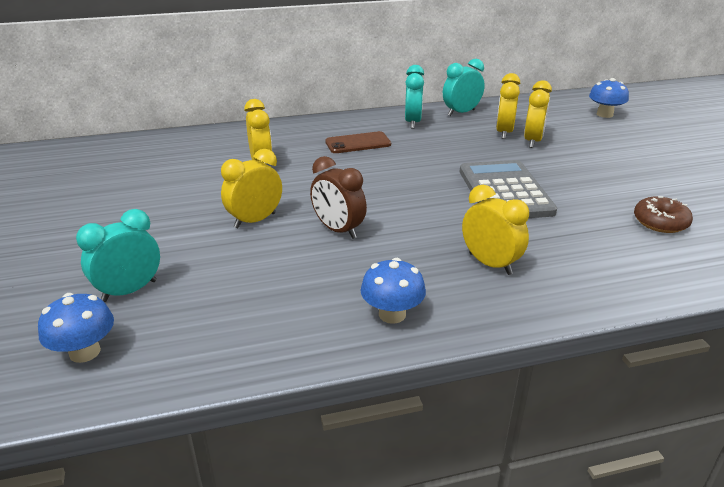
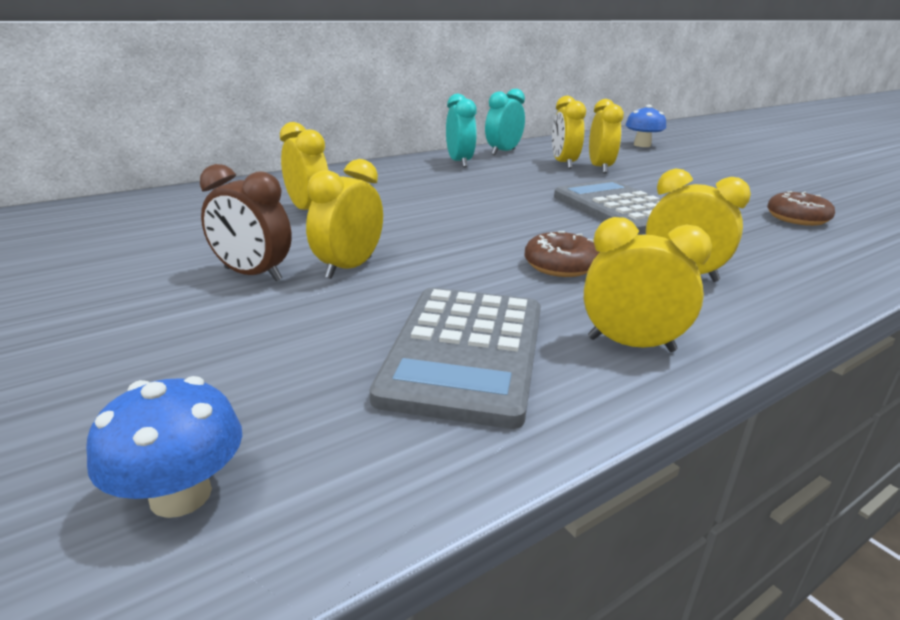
camera: 20 degrees left, 5 degrees down
turquoise clock [76,209,160,302] -> none
brown clock [310,156,367,239] -> brown clock moved to [200,164,292,281]
brown phone [325,131,391,153] -> none
blue mushroom [361,258,426,324] -> yellow clock [584,217,712,352]
none -> grey calculator [370,287,541,429]
none -> brown donut [525,231,599,277]

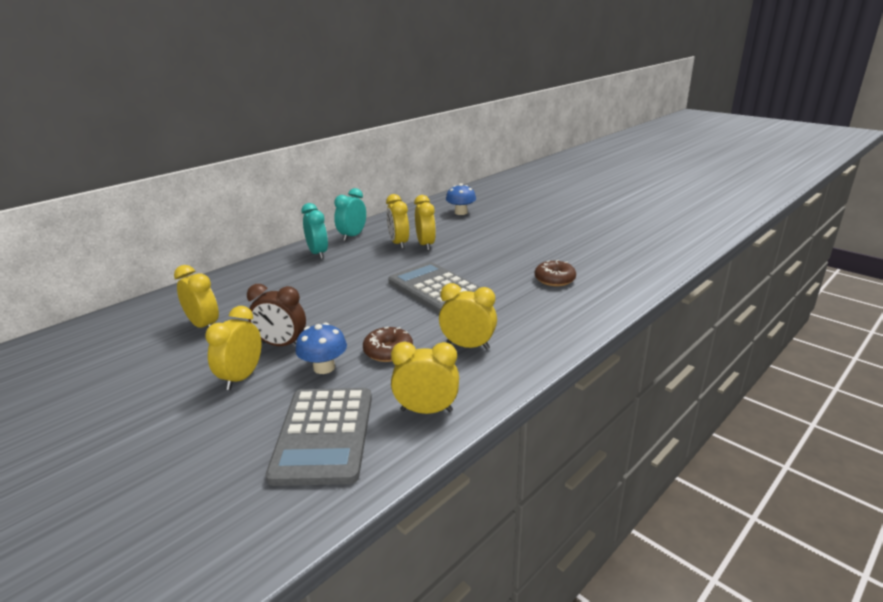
camera: 10 degrees left, 0 degrees up
blue mushroom [86,376,242,518] -> blue mushroom moved to [295,323,347,374]
brown clock [200,164,292,281] -> brown clock moved to [247,284,306,346]

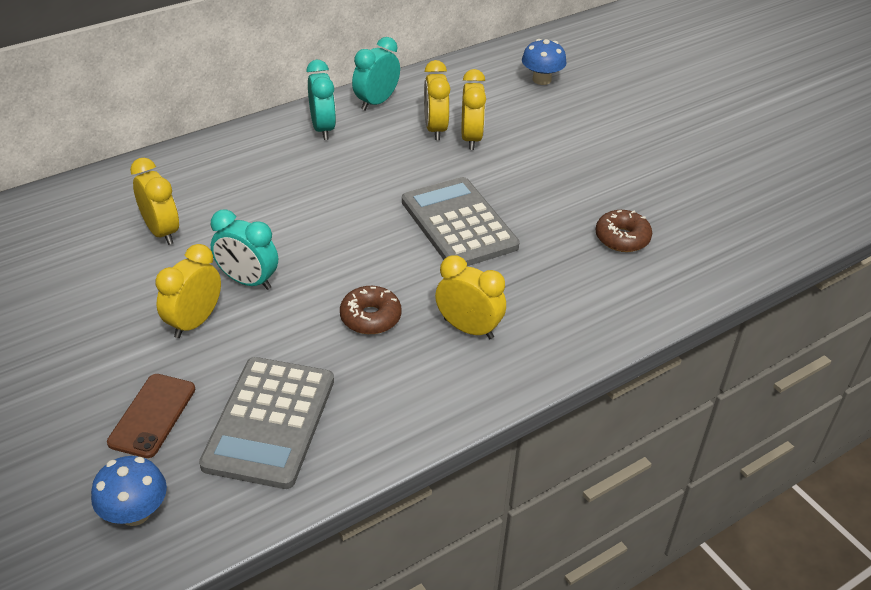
camera: 10 degrees right, 15 degrees up
brown clock [247,284,306,346] -> turquoise clock [211,210,278,290]
blue mushroom [295,323,347,374] -> blue mushroom moved to [91,456,167,526]
yellow clock [391,342,459,414] -> none
none -> brown phone [107,374,195,458]

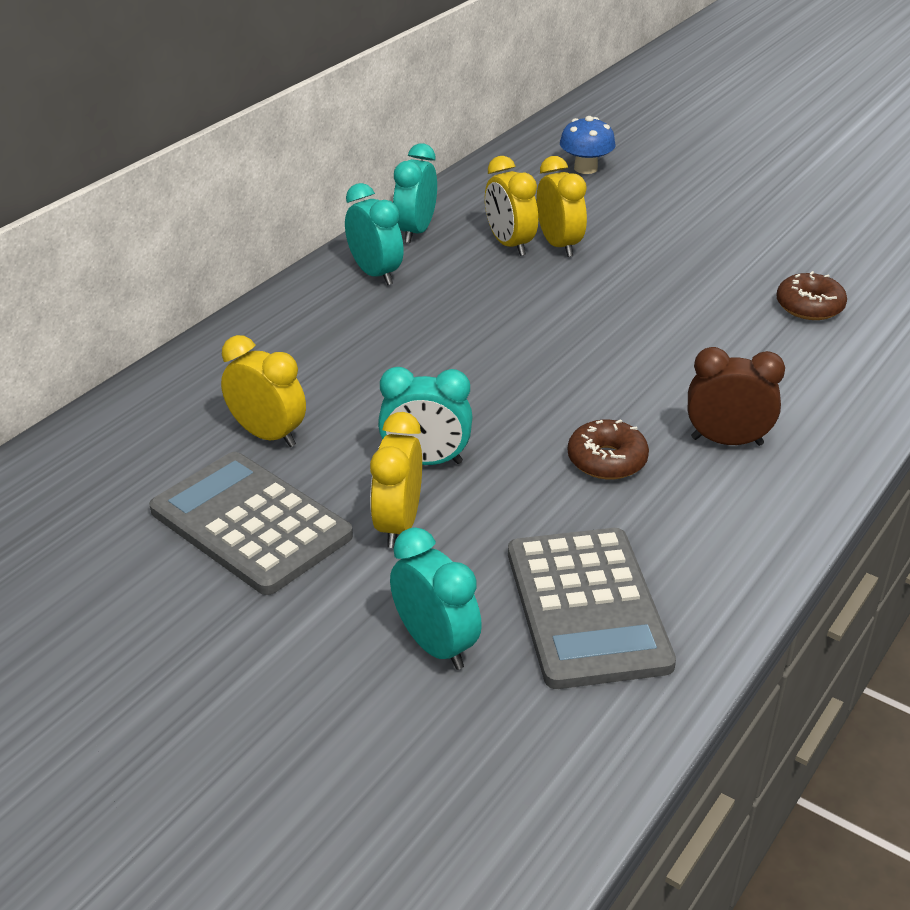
camera: 20 degrees left, 5 degrees down
blue mushroom [91,456,167,526] -> none
brown phone [107,374,195,458] -> turquoise clock [390,527,482,670]
grey calculator [402,177,520,266] -> grey calculator moved to [149,452,353,595]
yellow clock [435,255,506,339] -> brown clock [688,347,785,446]

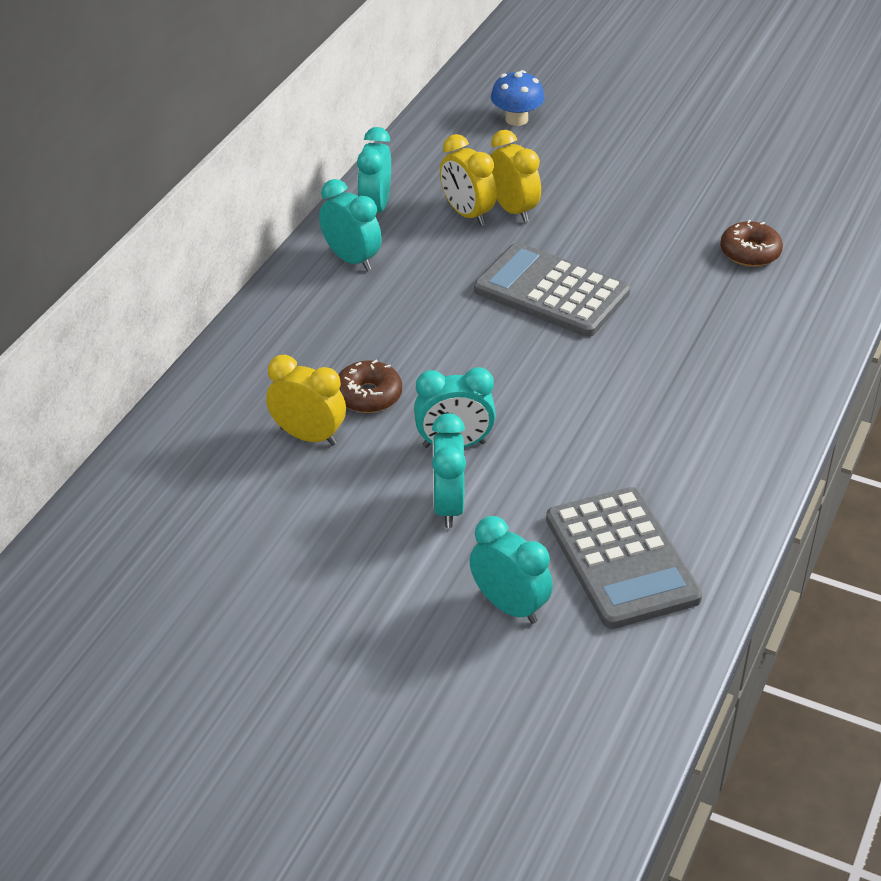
camera: 10 degrees left, 5 degrees up
grey calculator [149,452,353,595] -> grey calculator moved to [474,242,630,337]
yellow clock [370,412,422,548] -> turquoise clock [432,413,466,528]
brown donut [568,419,649,480] -> brown donut moved to [338,360,402,413]
brown clock [688,347,785,446] -> none

